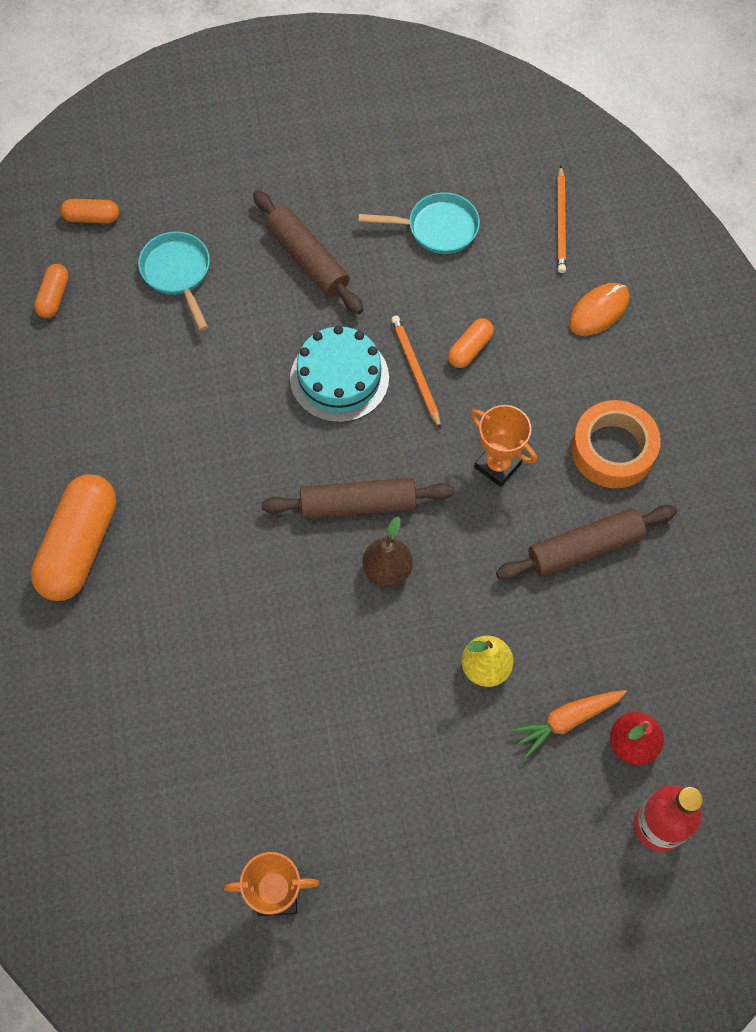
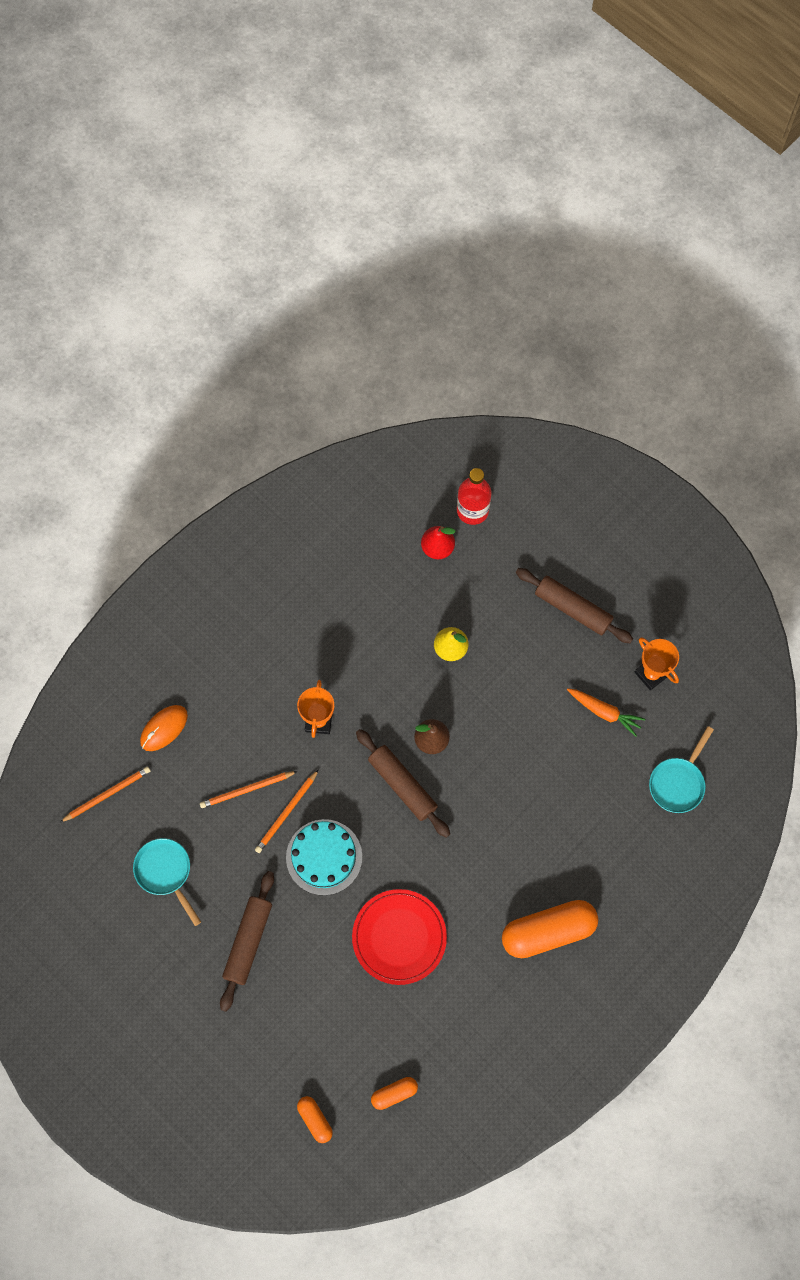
camera: 125 degrees left, 5 degrees up
turquoise pan [138,231,210,331] -> turquoise pan moved to [649,726,714,813]
orange capsule [448,319,494,368] -> orange pencil [200,771,298,808]
brown rolling pin [496,505,677,580] -> brown rolling pin moved to [516,568,633,643]
orange carrot [511,690,627,758] -> orange carrot moved to [567,689,645,737]
orange mouse [569,283,630,336] -> orange mouse turned 60 degrees counterclockwise [140,705,188,751]
orange tape [571,400,661,488] -> none
none -> red plate [352,889,447,985]

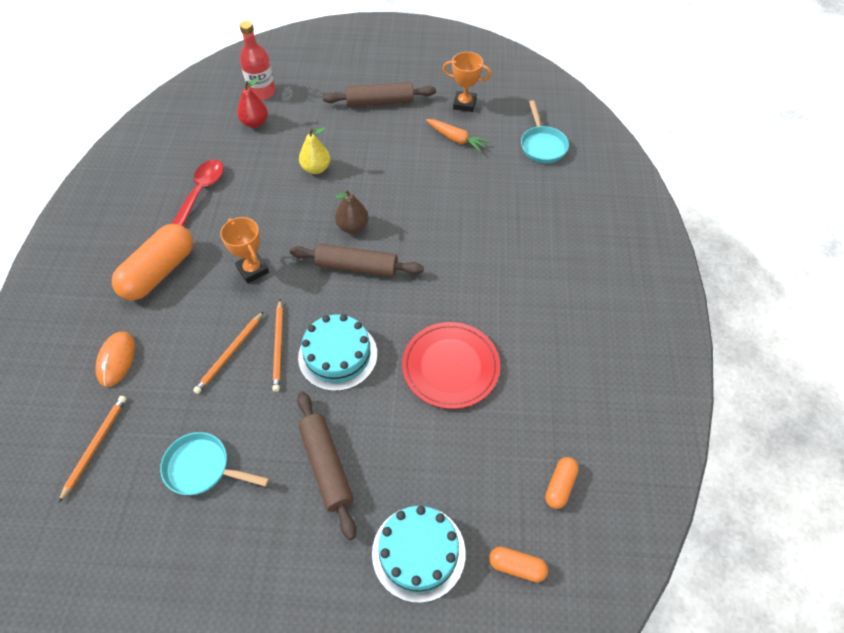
camera: 40 degrees left, 15 degrees down
orange capsule [502,900,598,958] -> orange capsule moved to [112,224,193,300]
orange carrot [567,689,645,737] -> orange carrot turned 45 degrees clockwise [426,119,490,153]
none -> red spoon [172,160,224,226]
none -> turquoise cake [372,506,465,603]

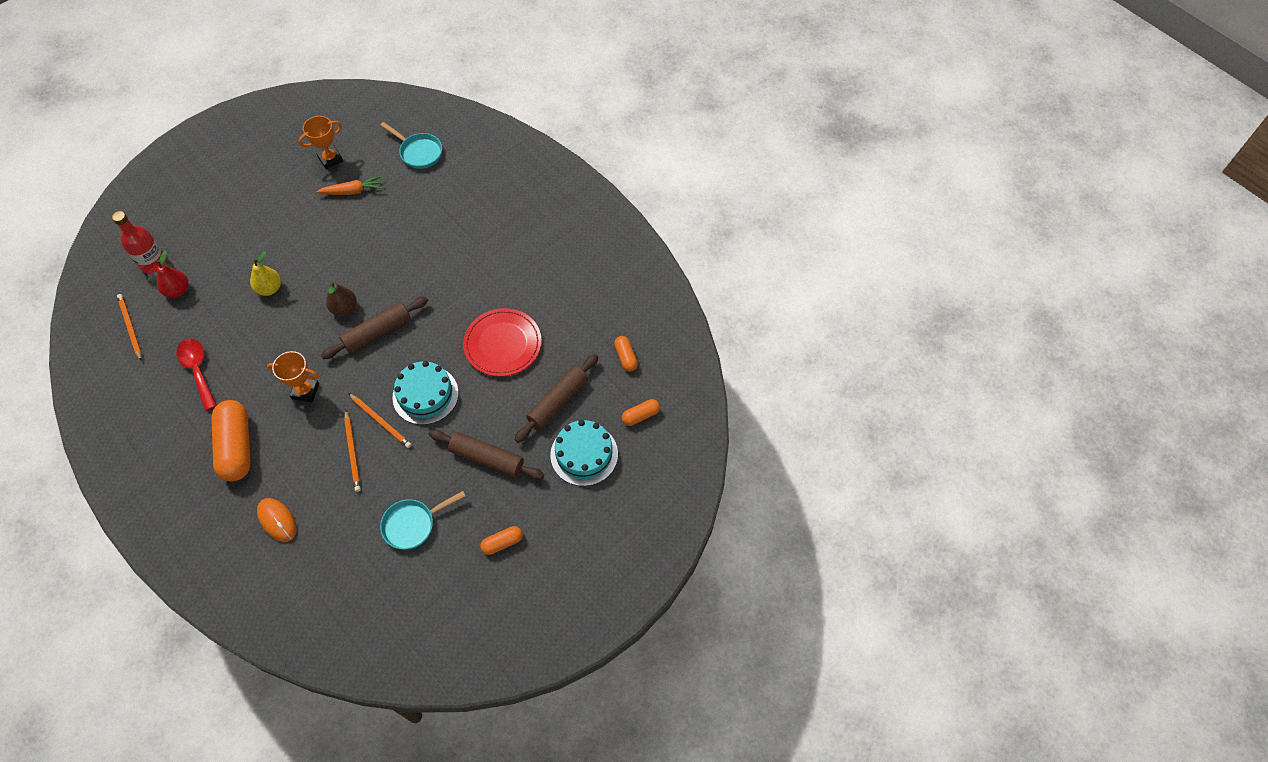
camera: 45 degrees left, 5 degrees up
orange pencil [58,396,127,503] -> orange pencil moved to [117,294,142,361]
brown rolling pin [323,82,436,107] -> brown rolling pin moved to [515,354,598,443]
none -> orange capsule [481,526,523,555]

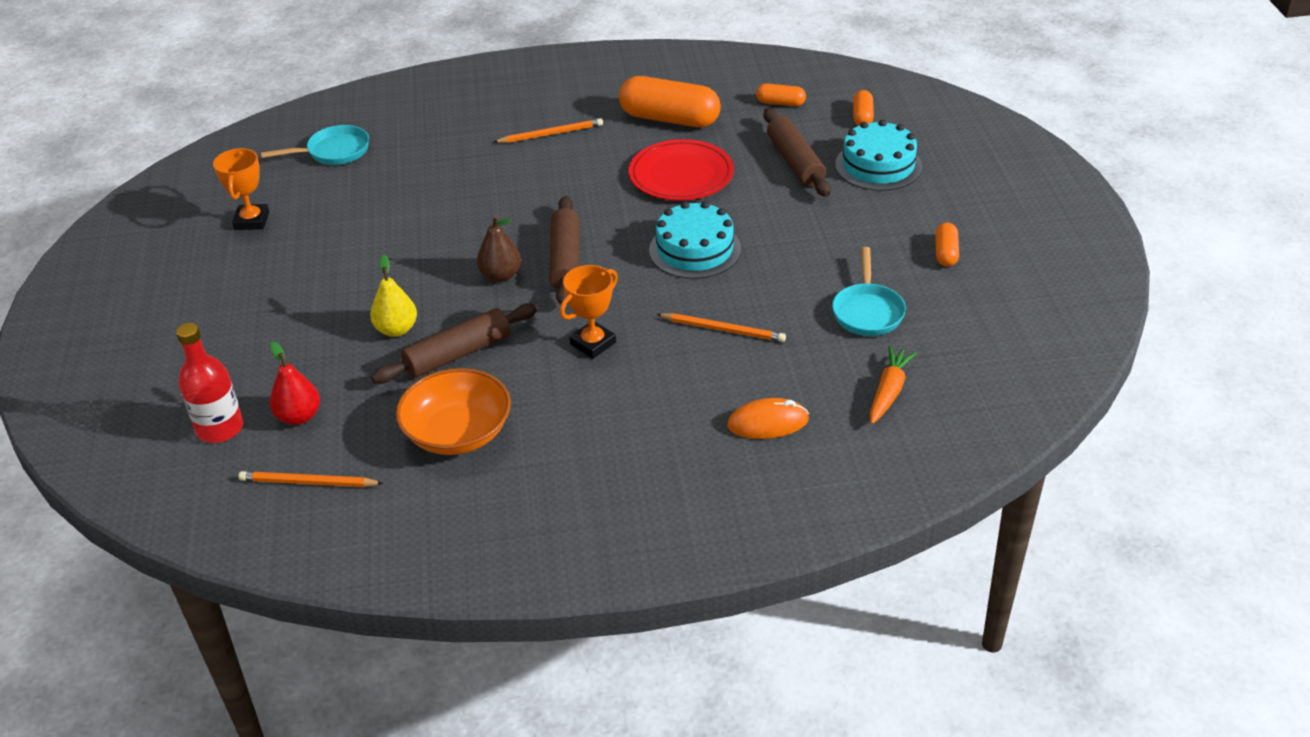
camera: 55 degrees left, 20 degrees down
red spoon [176,338,217,411] -> orange bowl [396,368,511,455]
orange capsule [211,400,251,481] -> orange capsule moved to [619,76,721,127]
orange carrot [316,176,383,195] -> orange carrot moved to [870,346,917,424]
orange pencil [348,393,412,448] -> orange pencil moved to [494,118,603,143]
brown rolling pin [429,430,544,480] -> brown rolling pin moved to [371,303,538,383]

